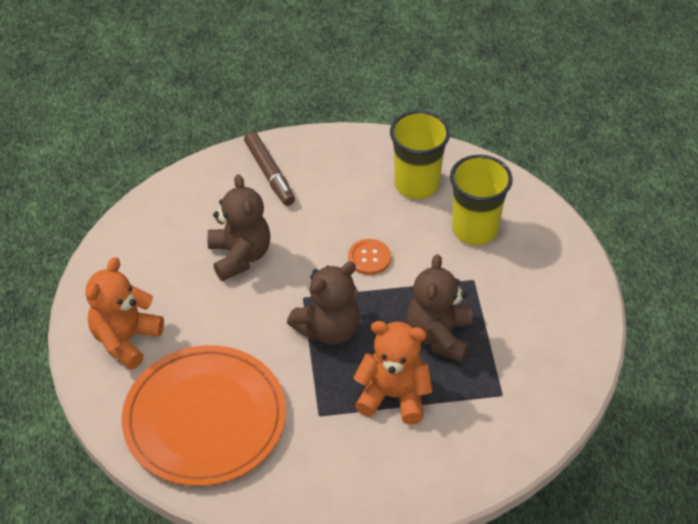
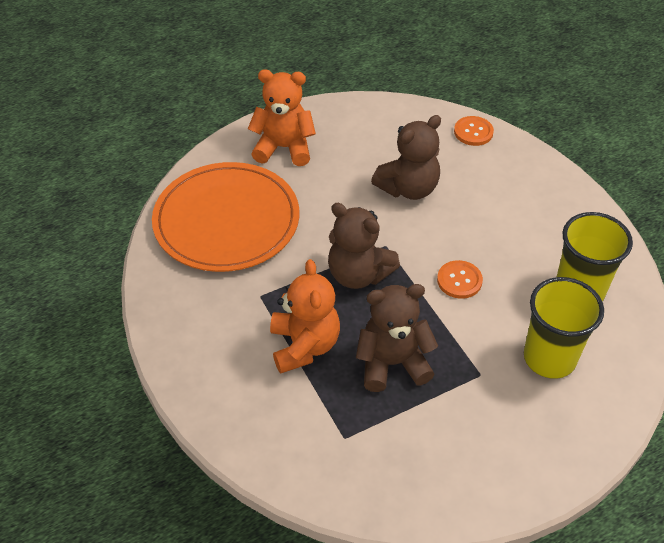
camera: 70 degrees right, 0 degrees up
brown marker [244,131,295,206] -> none
none -> orange button [454,116,494,146]

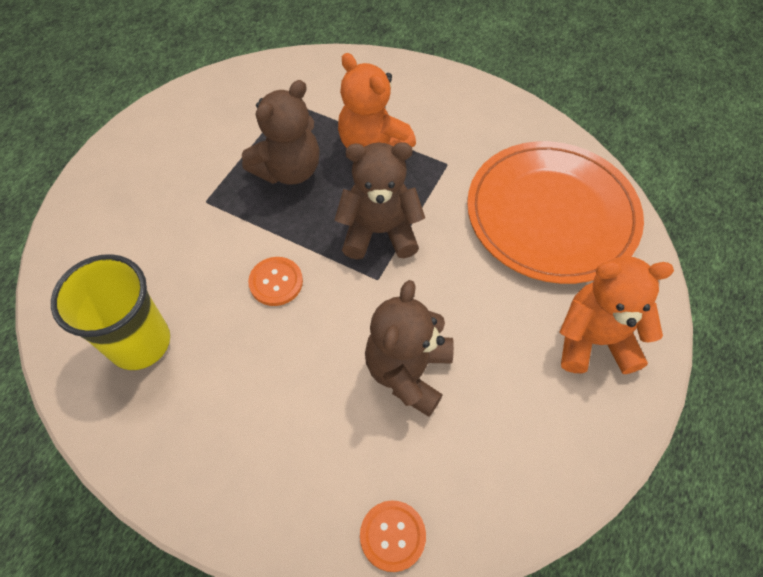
camera: 145 degrees right, 10 degrees up
orange teddy bear [248,69,316,166] -> orange teddy bear turned 150 degrees counterclockwise [560,256,674,374]
yellow cup [524,277,604,379] -> none

